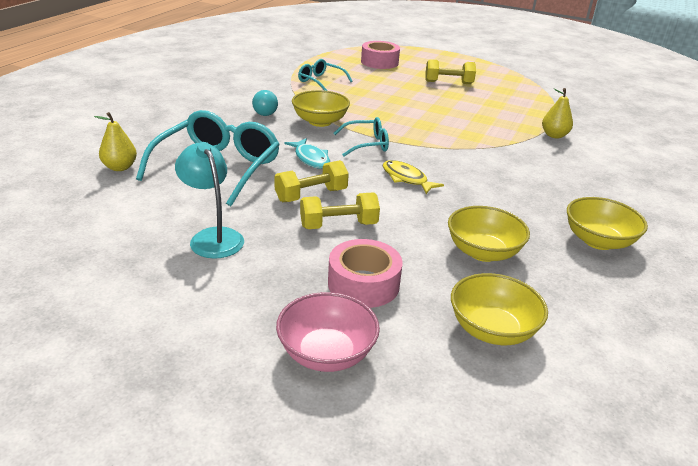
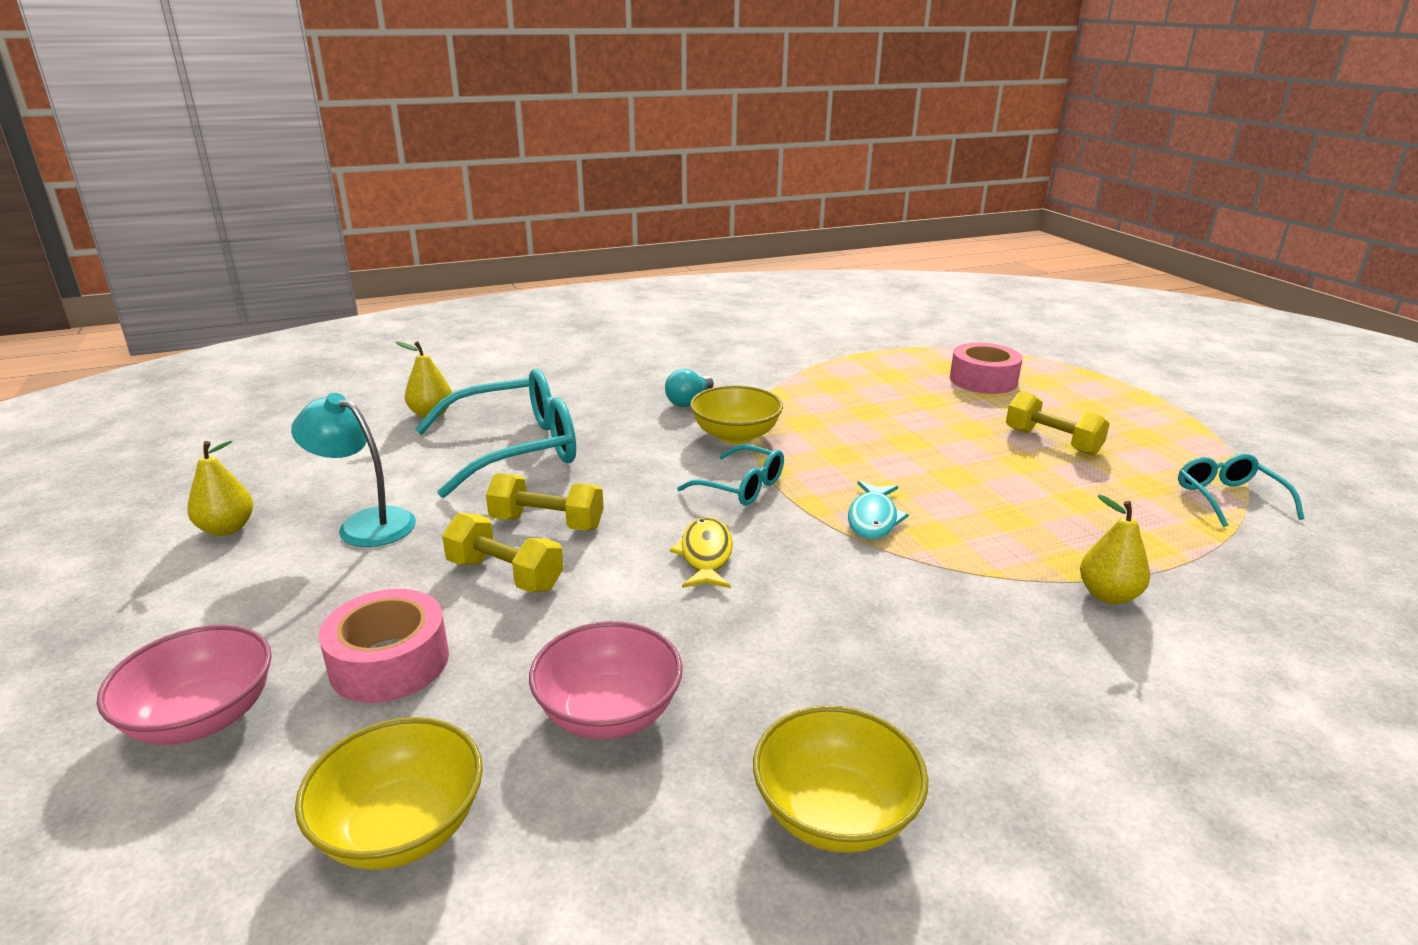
camera: 45 degrees right, 5 degrees down
turquoise lamp [175,142,244,259] -> turquoise lamp turned 75 degrees counterclockwise [291,393,416,547]
turquoise fish [285,138,330,169] -> turquoise fish moved to [848,481,909,540]
turquoise glasses [298,59,353,91] -> turquoise glasses moved to [1178,454,1304,527]
yellow bowl [448,206,530,262] -> pink bowl [529,621,683,739]
none -> yellow pear [187,441,253,536]

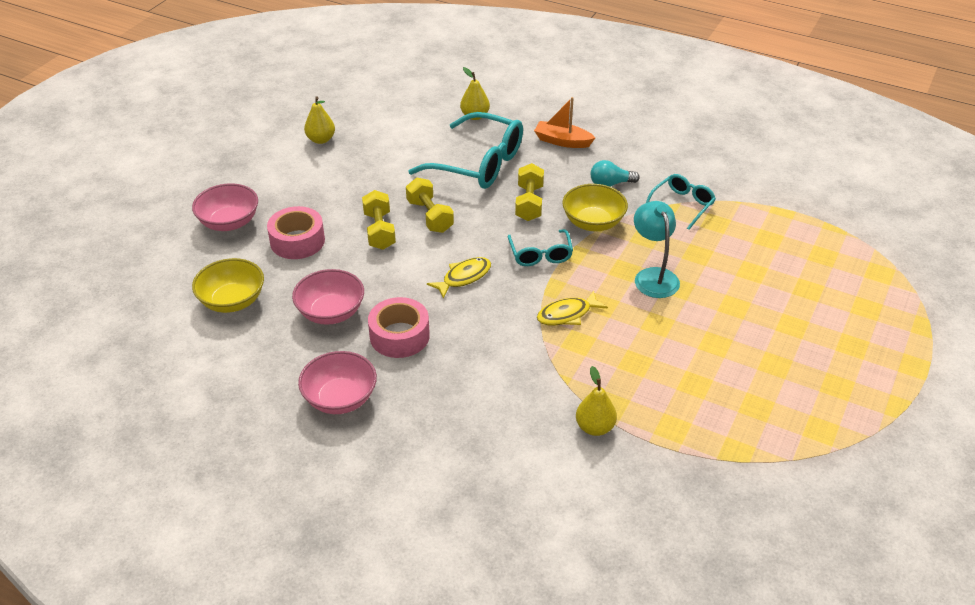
camera: 50 degrees right, 15 degrees up
turquoise lamp [291,393,416,547] -> turquoise lamp moved to [634,201,680,298]
yellow bowl [753,705,928,853] -> pink bowl [298,351,377,414]
turquoise fish [848,481,909,540] -> yellow fish [537,291,608,326]
pink tape [950,343,1023,394] -> pink tape moved to [368,297,430,358]
yellow dumbbell [1006,391,1110,455] -> yellow dumbbell moved to [515,163,544,221]
turquoise glasses [1178,454,1304,527] -> turquoise glasses moved to [646,174,716,230]
none -> orange boat [534,97,595,148]

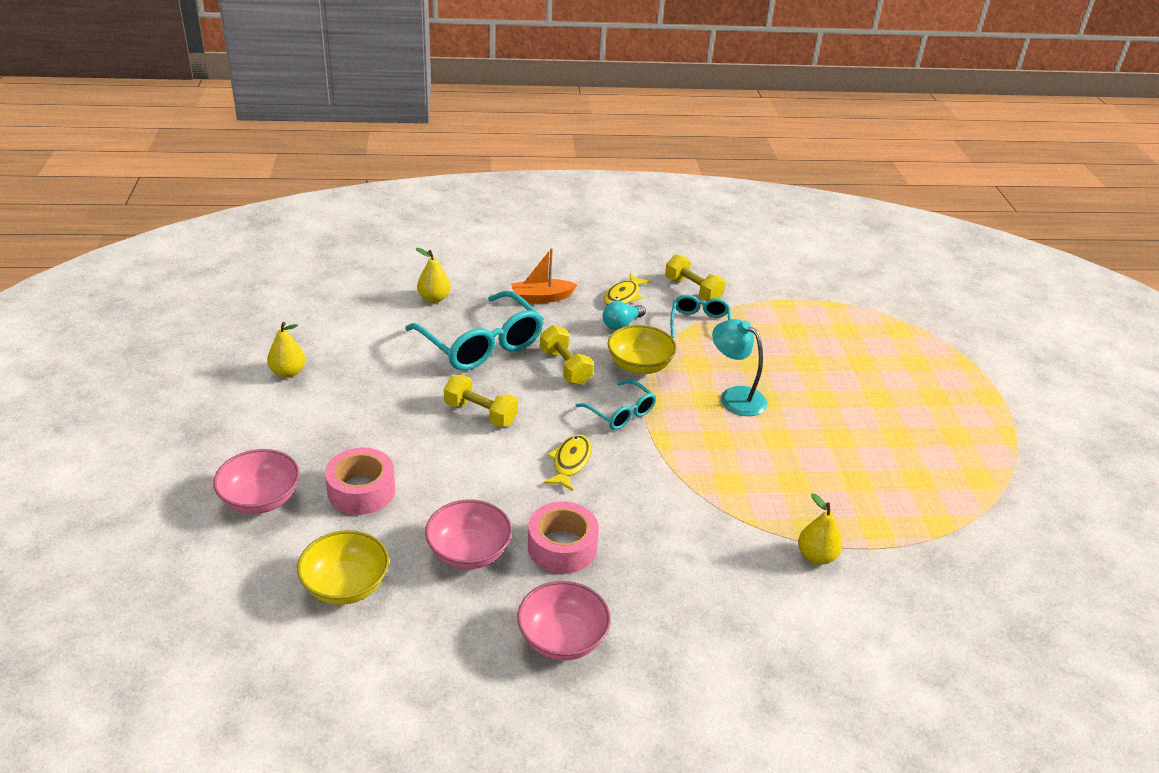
camera: 35 degrees left, 5 degrees down
yellow dumbbell [362,190,396,250] -> yellow dumbbell moved to [665,254,726,301]
turquoise glasses [408,112,523,189] -> turquoise glasses turned 60 degrees clockwise [405,291,544,370]
yellow fish [537,291,608,326] -> yellow fish moved to [604,273,651,305]

